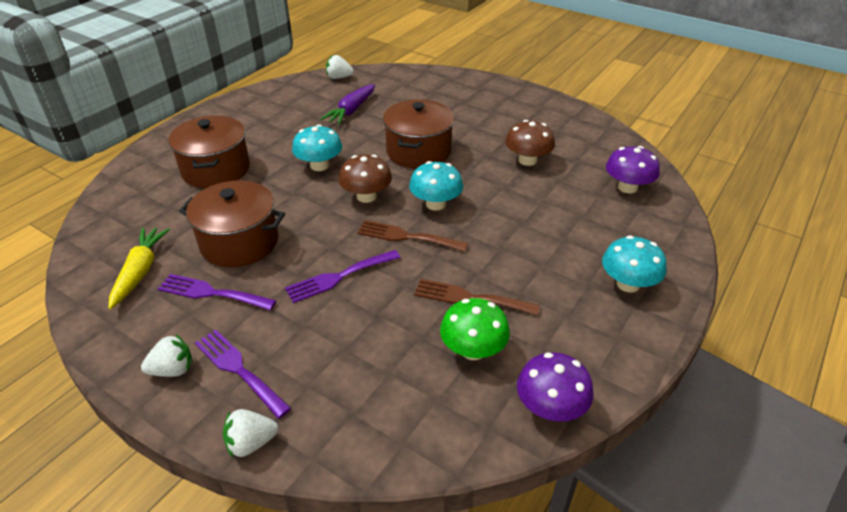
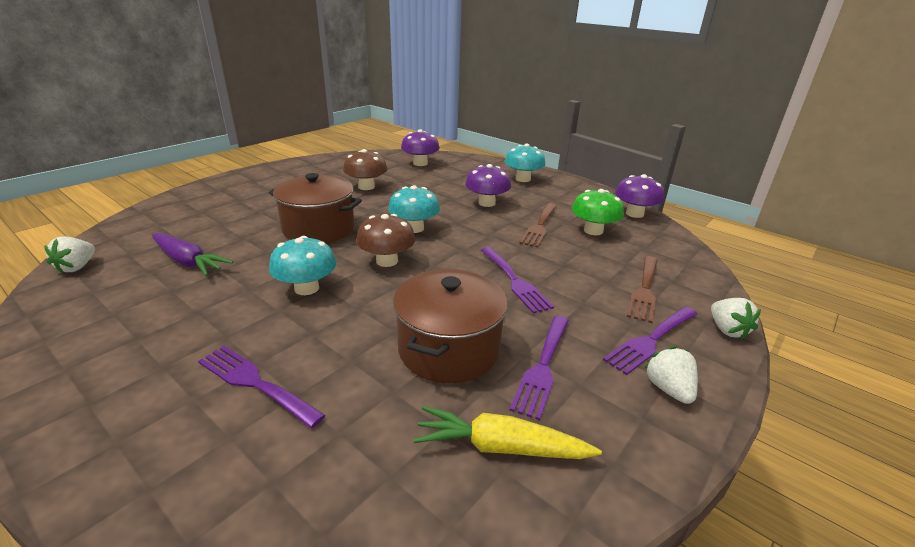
camera: 85 degrees left, 10 degrees down
brown pot [169,116,250,188] -> purple fork [198,346,326,428]
brown fork [357,220,468,252] -> brown fork moved to [627,256,658,323]
none -> purple mushroom [465,164,511,207]

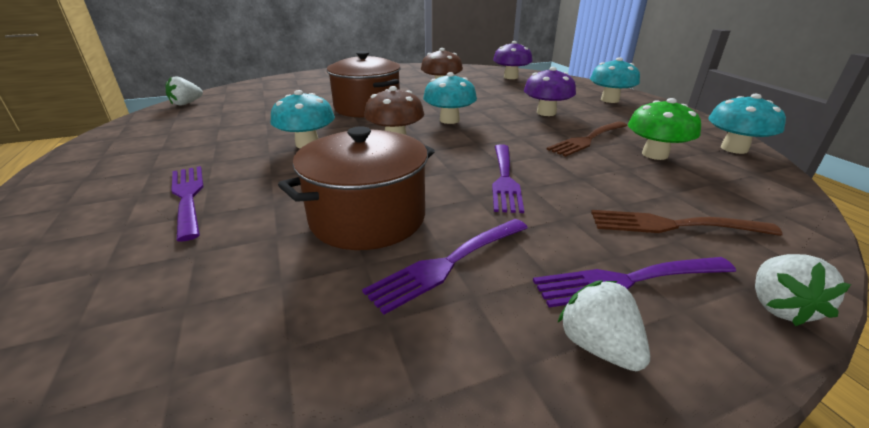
camera: 30 degrees right, 0 degrees up
purple carrot [152,233,233,276] -> none
yellow carrot [413,406,602,459] -> none
purple mushroom [615,174,664,218] -> turquoise mushroom [708,94,786,154]
brown fork [627,256,658,323] -> brown fork turned 45 degrees clockwise [591,210,782,236]
white strawberry [644,346,698,404] -> white strawberry turned 45 degrees counterclockwise [558,280,650,371]

